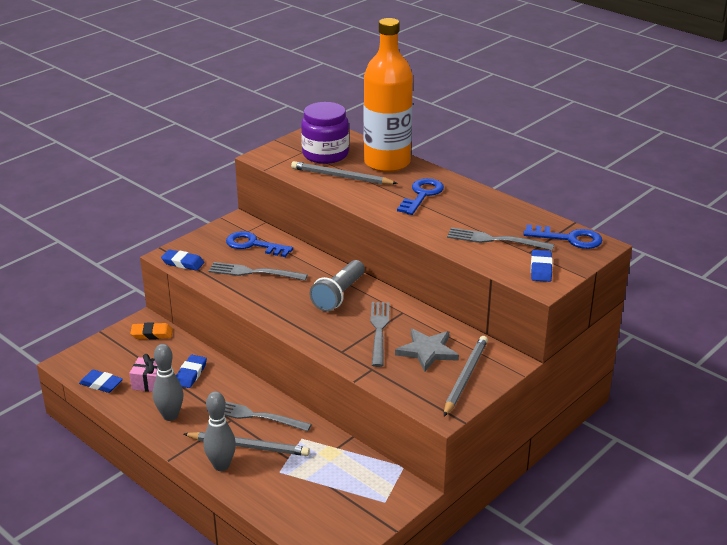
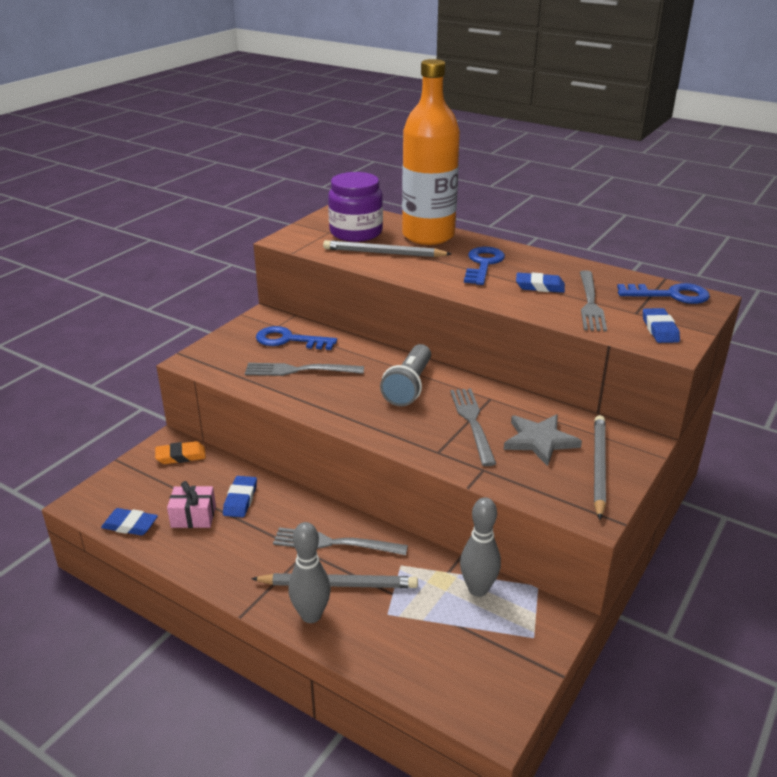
camera: 10 degrees left, 0 degrees up
grey bowling pin [153,344,184,421] -> grey bowling pin moved to [460,497,501,597]
blue eraser [161,249,204,271] -> blue eraser moved to [516,272,565,293]
grey fork [447,227,554,251] -> grey fork turned 90 degrees counterclockwise [580,270,607,332]

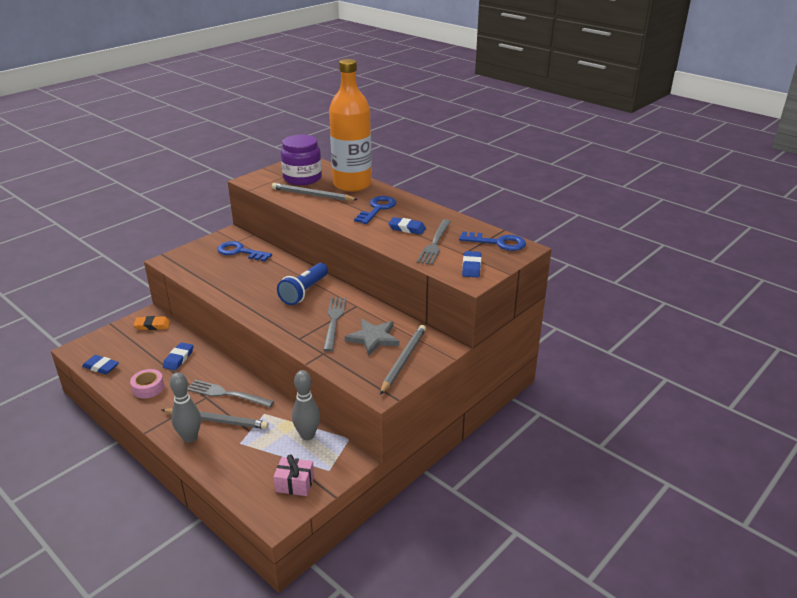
camera: 10 degrees right, 0 degrees up
pink gift [167,481,216,528] -> pink gift moved to [273,454,314,496]
grey fork [245,363,364,376] -> none
grey flashlight [380,344,431,406] -> blue flashlight [277,263,328,305]
none -> pink tape [130,369,164,398]

